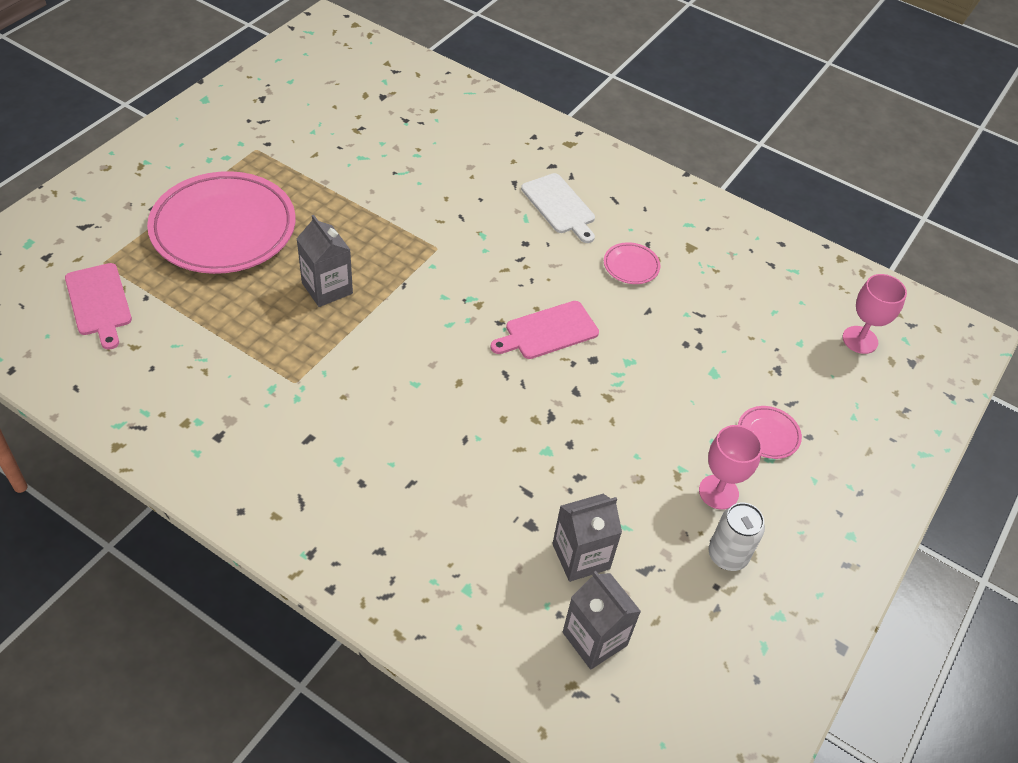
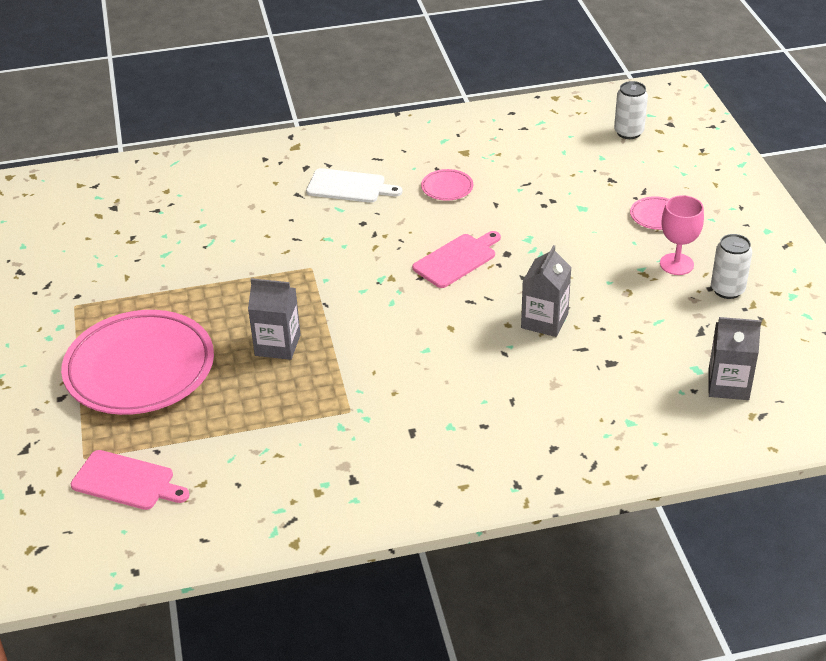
camera: 40 degrees left, 10 degrees down
pink cutting board [490,301,599,359] -> pink cutting board turned 150 degrees counterclockwise [412,231,501,288]
grey carton [552,494,622,582] -> grey carton moved to [521,245,572,337]
pink goblet [843,274,907,354] -> white can [614,81,648,139]

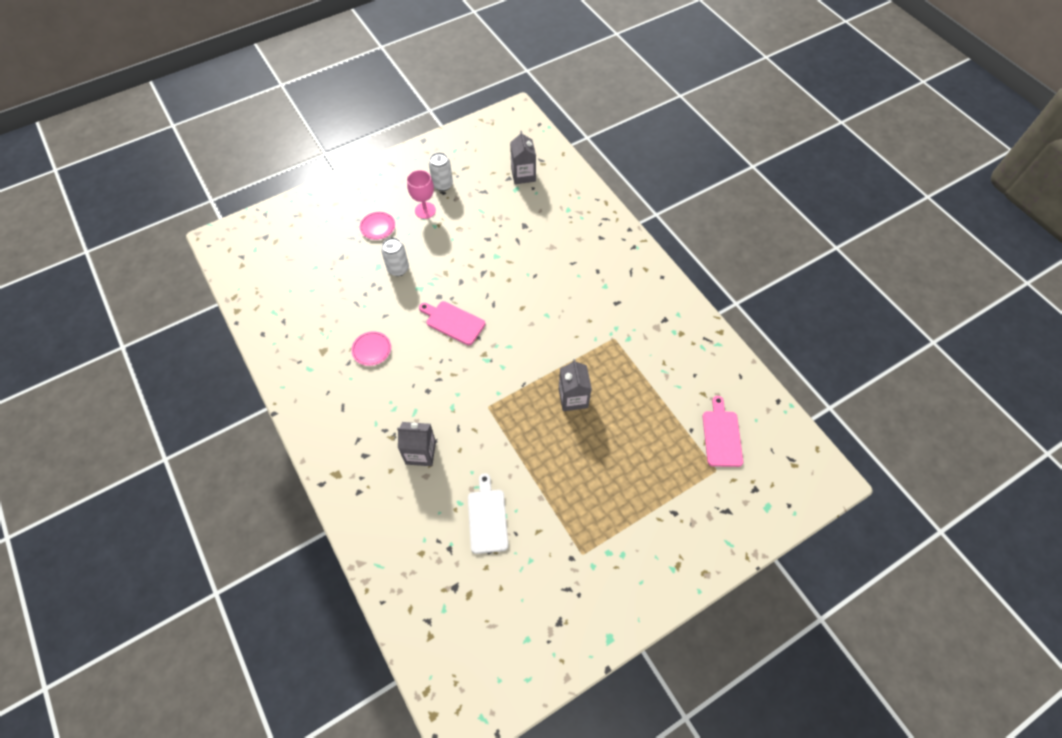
camera: 110 degrees left, 20 degrees up
pink plate [61,310,214,415] -> none
white cutting board [306,168,402,203] -> white cutting board moved to [468,473,508,554]
grey carton [521,245,572,337] -> grey carton moved to [397,422,436,466]
white can [614,81,648,139] -> white can moved to [381,237,409,276]

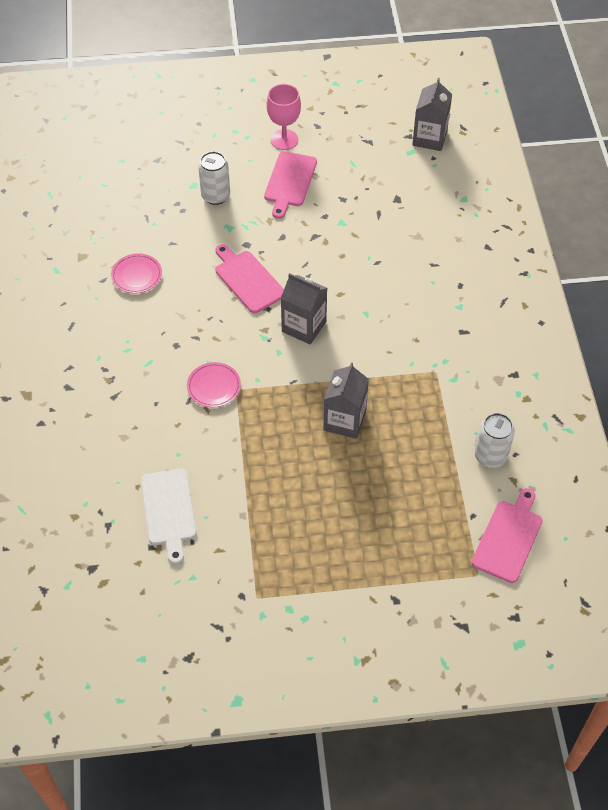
camera: 25 degrees right, 5 degrees down
pink plate [360,212,395,240] -> pink plate moved to [187,362,241,407]
grey carton [397,422,436,466] -> grey carton moved to [281,273,327,345]
white can [429,152,453,191] -> white can moved to [475,413,515,468]
white cutting board [468,473,508,554] -> white cutting board turned 150 degrees clockwise [141,469,197,564]
none -> pink cutting board [264,151,317,219]

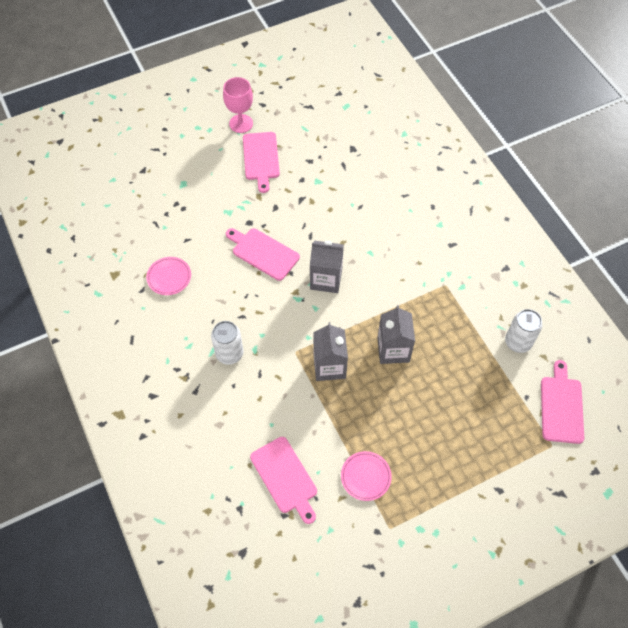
camera: 20 degrees left, 5 degrees up
white cutting board [141,469,197,564] -> pink cutting board [250,437,317,524]
pink plate [187,362,241,407] -> pink plate moved to [341,451,392,501]
white can [198,151,230,205] -> white can moved to [211,321,243,365]
grey carton [412,78,452,151] -> grey carton moved to [313,322,348,381]

